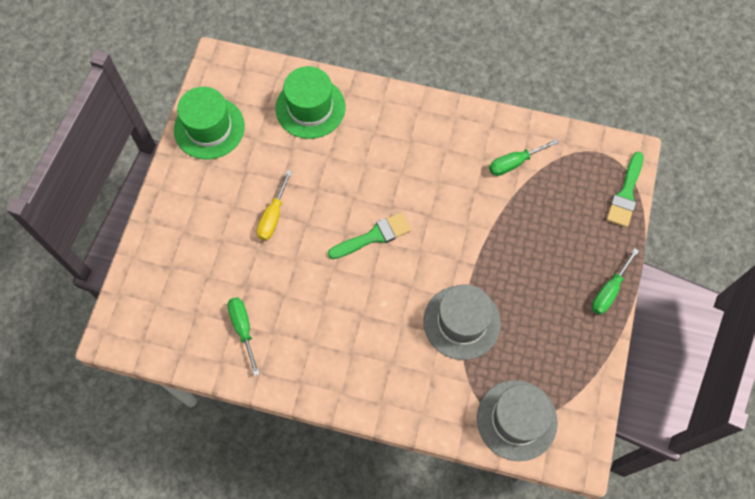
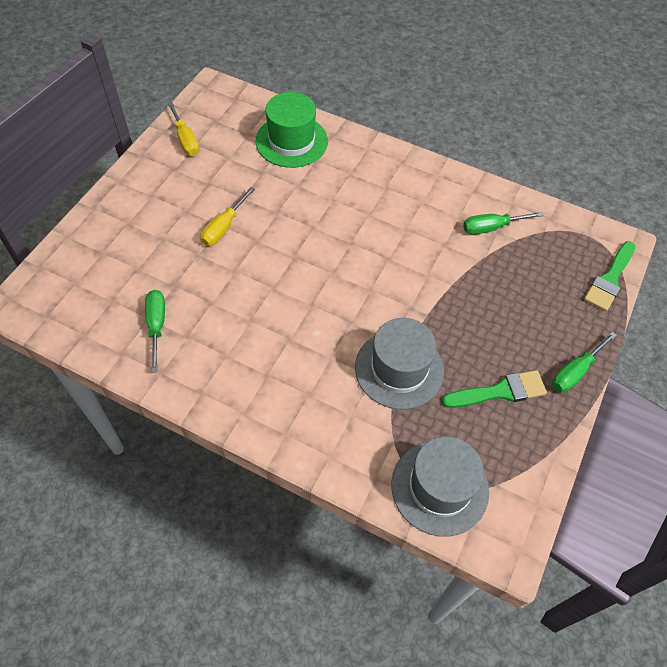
camera: 10 degrees right, 10 degrees down
green hat [174,87,245,159] -> yellow screwdriver [168,102,199,156]
green brush [328,212,411,259] -> green brush moved to [442,370,547,408]

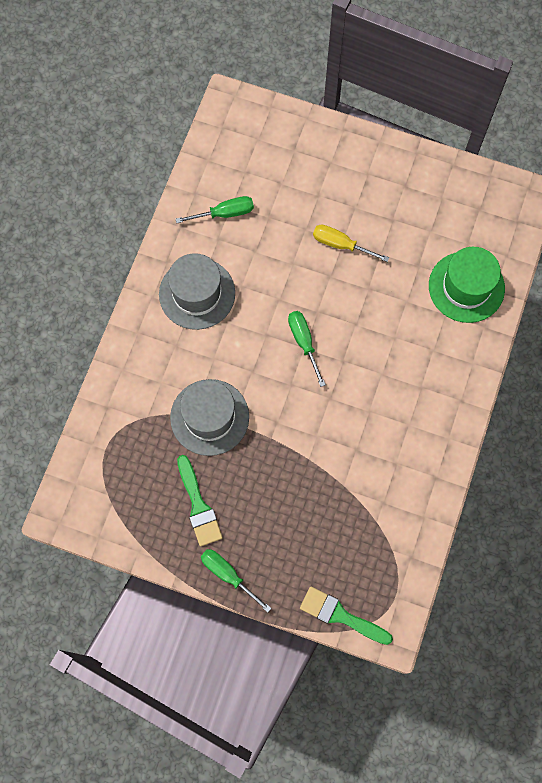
camera: 85 degrees right, 15 degrees up
yellow screwdriver [168,102,199,156] -> none
grey hat [391,436,489,537] -> grey hat moved to [159,253,235,330]
green screwdriver [463,211,544,235] -> green screwdriver moved to [288,311,326,387]

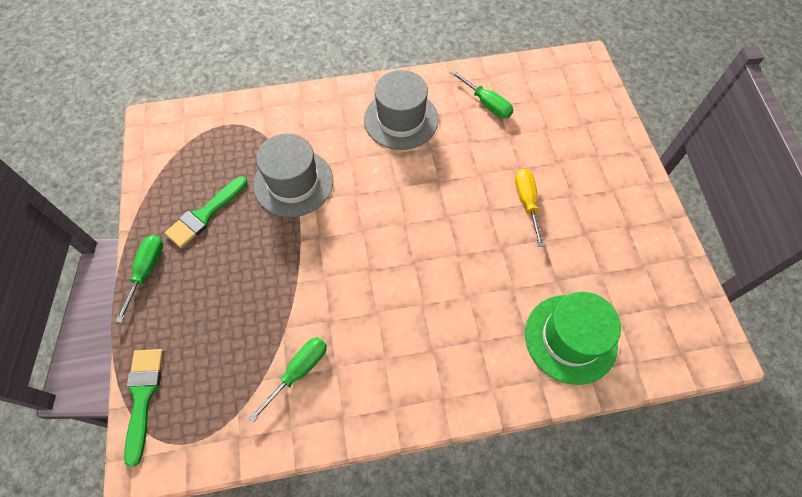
camera: 60 degrees right, 10 degrees down
green screwdriver [288,311,326,387] -> green screwdriver moved to [248,337,327,423]

